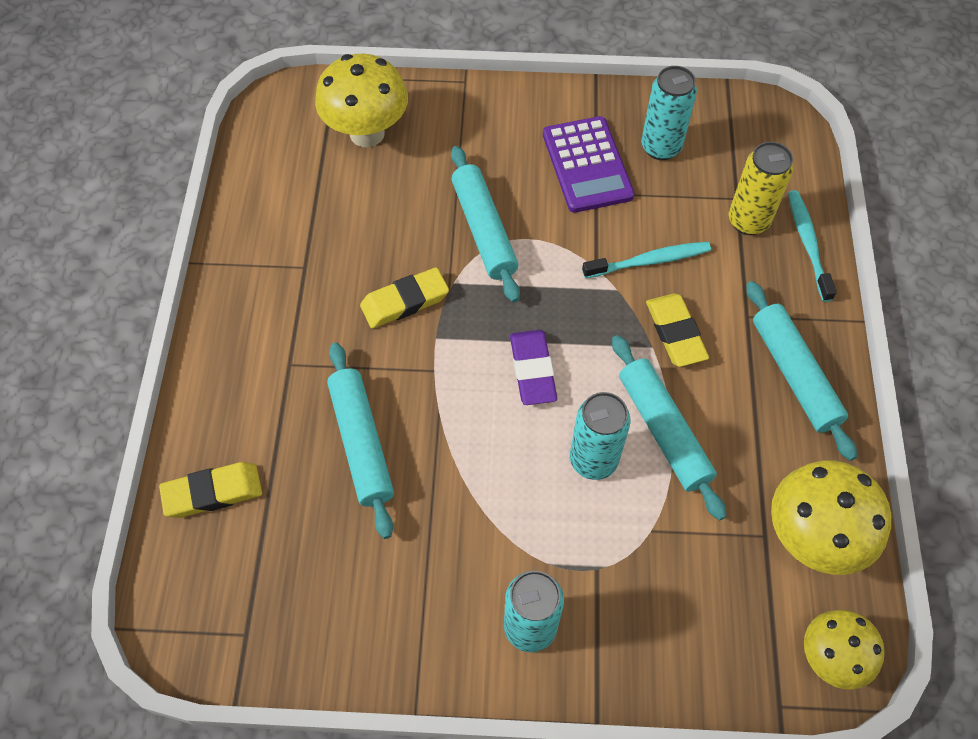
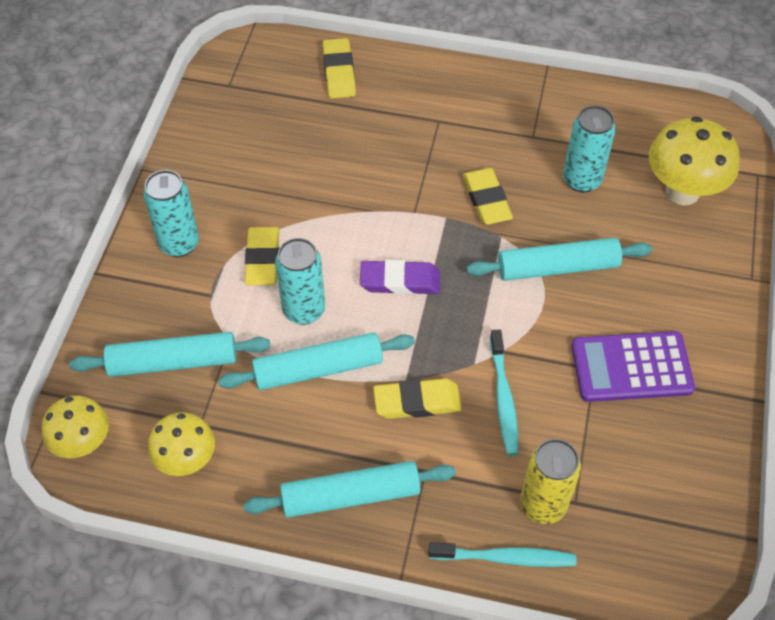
camera: 100 degrees right, 5 degrees down
turquoise rolling pin [327,343,394,539] -> turquoise rolling pin moved to [69,332,270,377]
turquoise can [641,66,697,160] -> turquoise can moved to [563,105,616,193]
yellow mushroom [771,460,891,575] -> yellow mushroom [148,412,215,476], size x0.64
none -> yellow eraser [245,227,279,285]

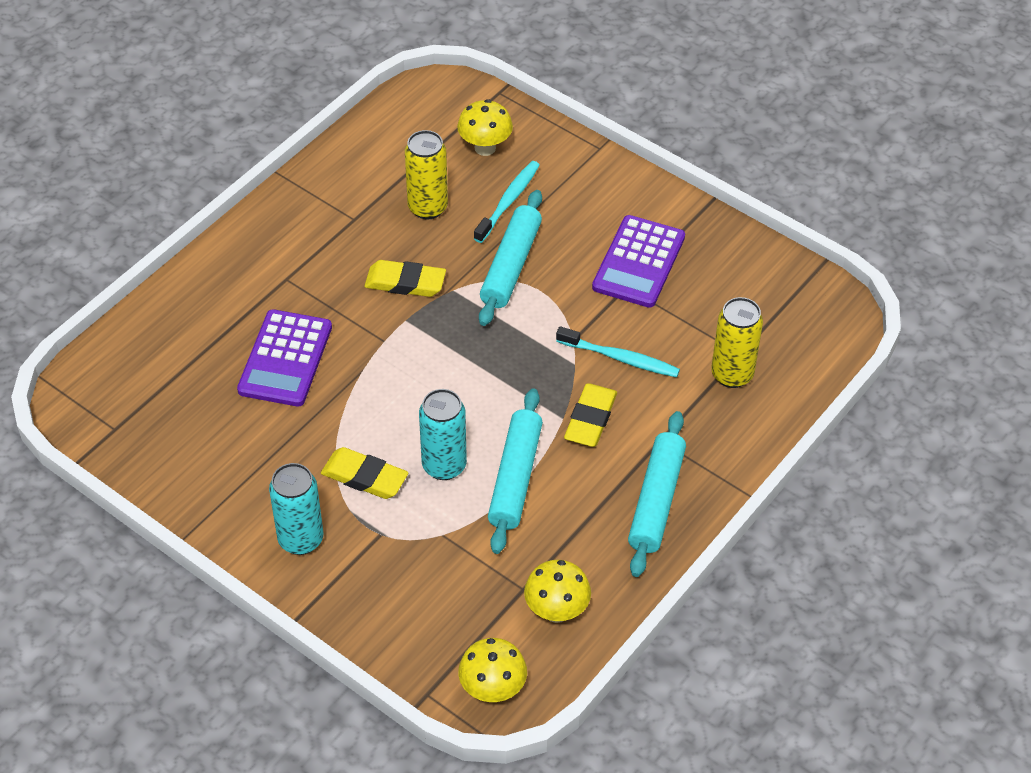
camera: 65 degrees left, 5 degrees down
turquoise rolling pin [69,332,270,377] -> none
yellow eraser [323,38,356,99] -> none
purple eraser [360,260,440,295] -> none
turquoise toothbrush [428,542,576,567] -> turquoise toothbrush moved to [474,161,540,243]
turquoise can [563,105,616,193] -> yellow can [405,130,448,219]
yellow mushroom [649,116,740,206] -> yellow mushroom [457,99,513,156], size x0.64
none -> purple calculator [237,309,332,407]

